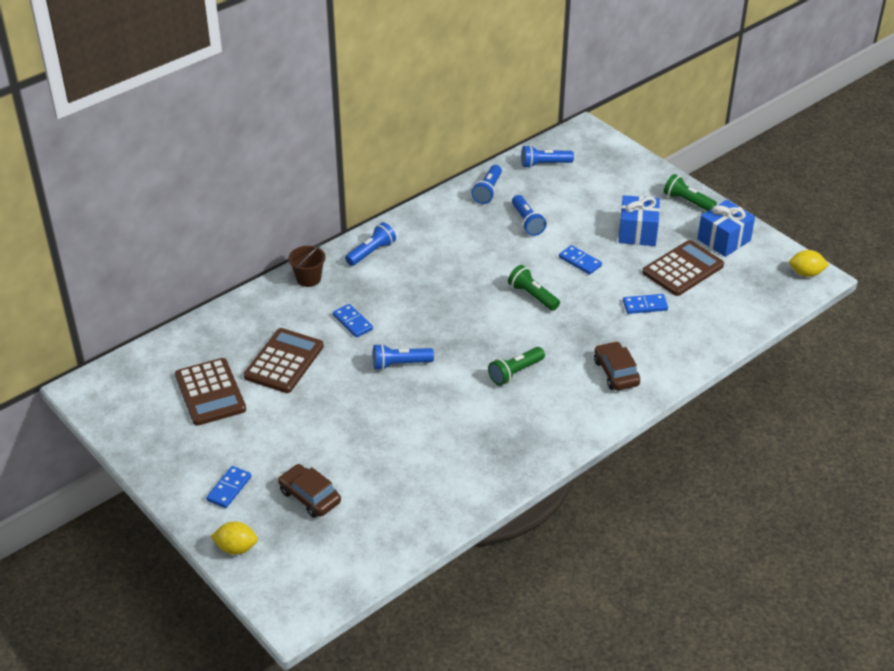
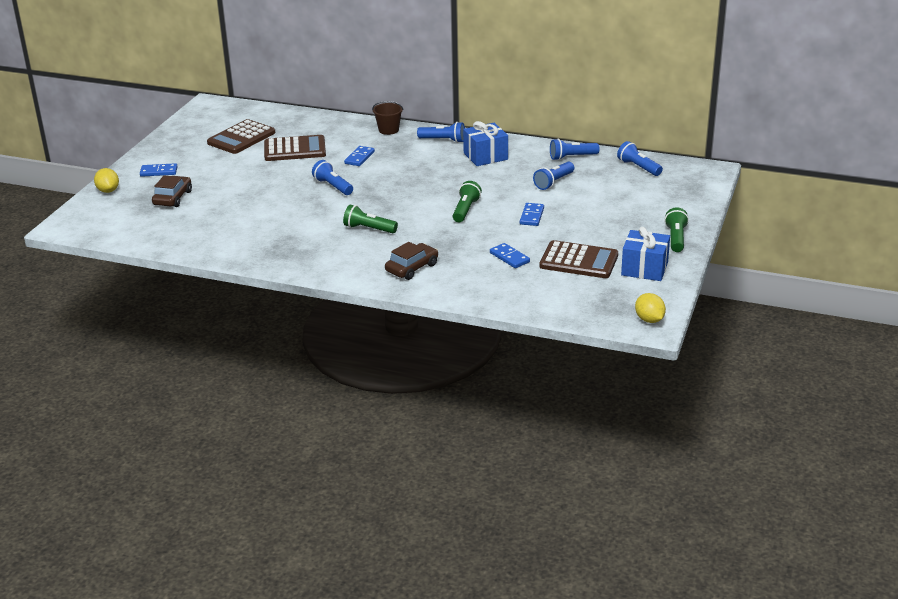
camera: 60 degrees right, 10 degrees down
blue gift [618,195,660,246] -> blue gift moved to [463,121,508,166]

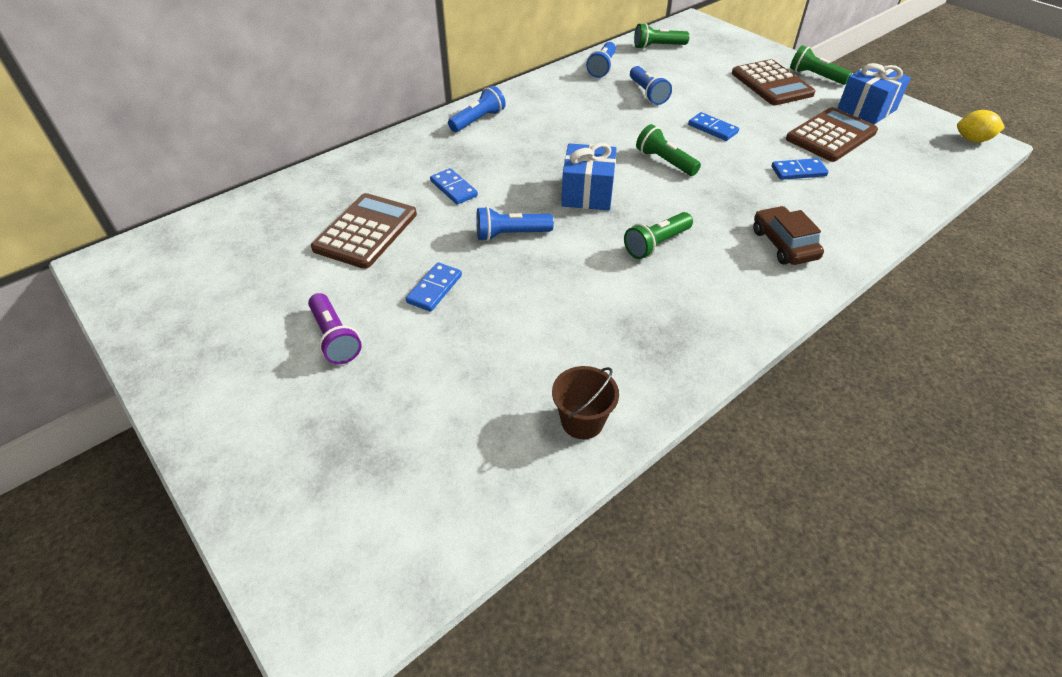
camera: 60 degrees left, 15 degrees up
yellow lemon [94,168,119,193] -> none
blue domino [140,163,178,177] -> blue domino moved to [406,262,462,312]
brown car [152,176,192,207] -> none
brown calculator [207,119,275,154] -> brown calculator moved to [732,59,815,105]
brown bucket [372,101,403,135] -> brown bucket moved to [552,366,619,439]
blue gift [463,121,508,166] -> blue gift moved to [561,143,617,210]
blue flashlight [617,141,663,176] -> green flashlight [634,23,690,49]
none -> purple flashlight [308,293,362,364]

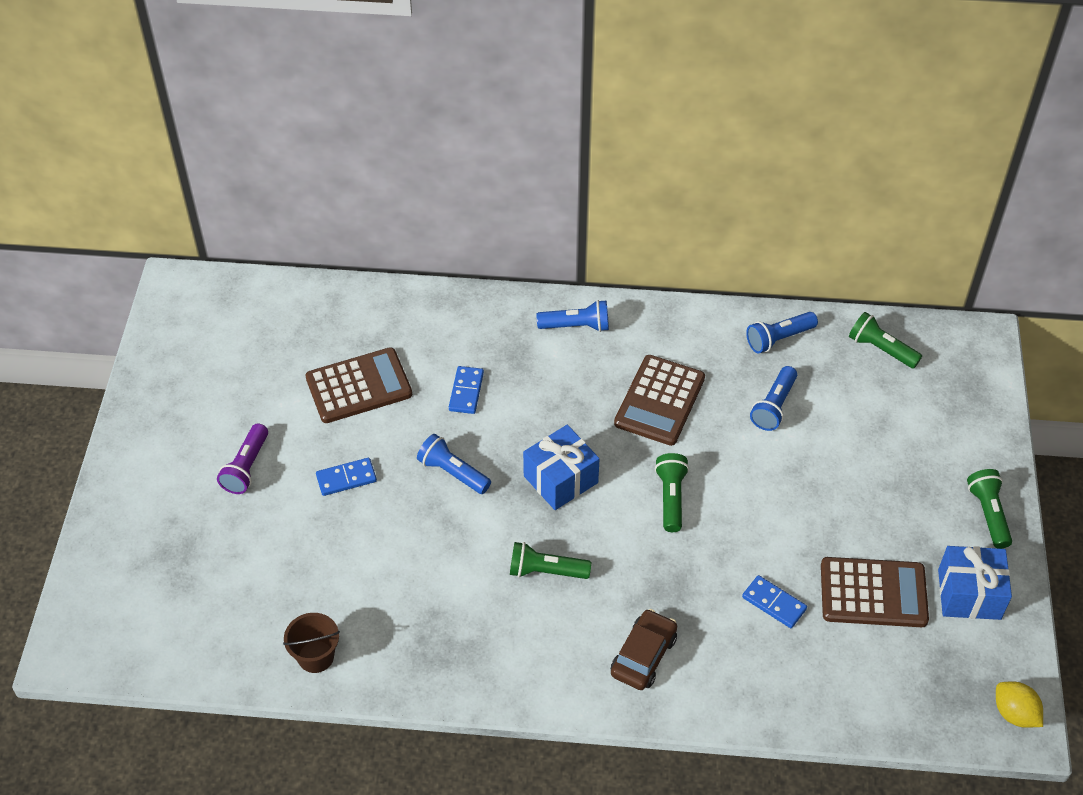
camera: 45 degrees right, 5 degrees up
blue domino [688,112,739,141] -> none
brown calculator [732,59,815,105] -> brown calculator moved to [614,355,705,446]

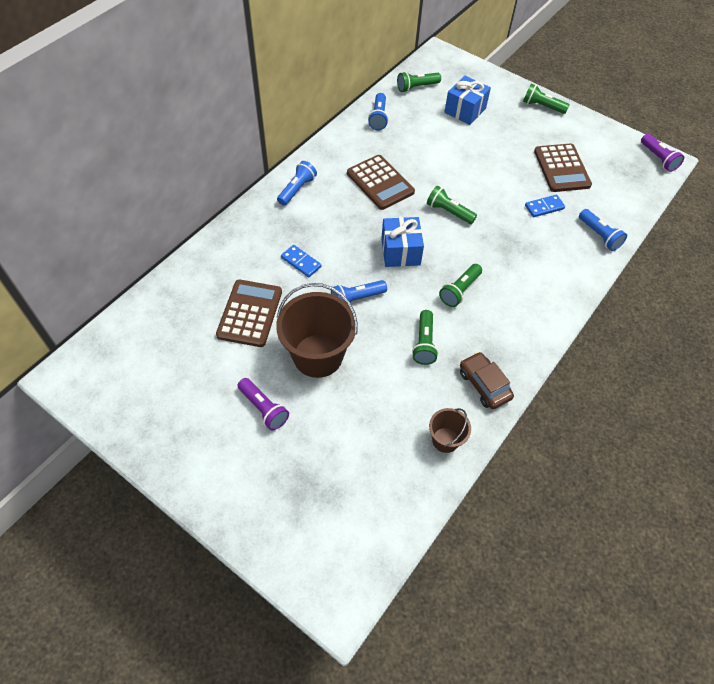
camera: 60 degrees left, 5 degrees up
blue domino [316,458,377,496] -> brown bucket [276,283,358,378]
brown car [611,609,677,690] -> brown car moved to [460,352,514,409]
blue flashlight [750,366,797,431] -> blue flashlight moved to [579,209,627,251]
brown calculator [821,557,929,627] -> brown calculator turned 135 degrees clockwise [534,143,592,192]
blue gift [938,546,1012,620] -> blue gift moved to [444,76,491,125]
yellow lemon [996,682,1043,728] -> purple flashlight [641,134,684,172]
none -> green flashlight [412,310,438,365]

